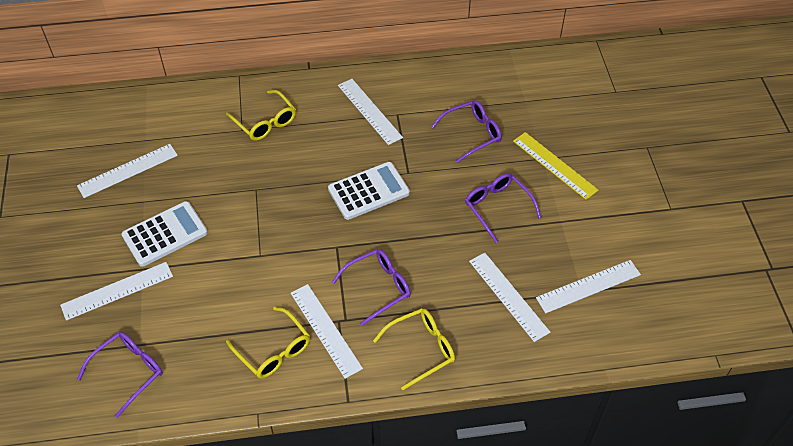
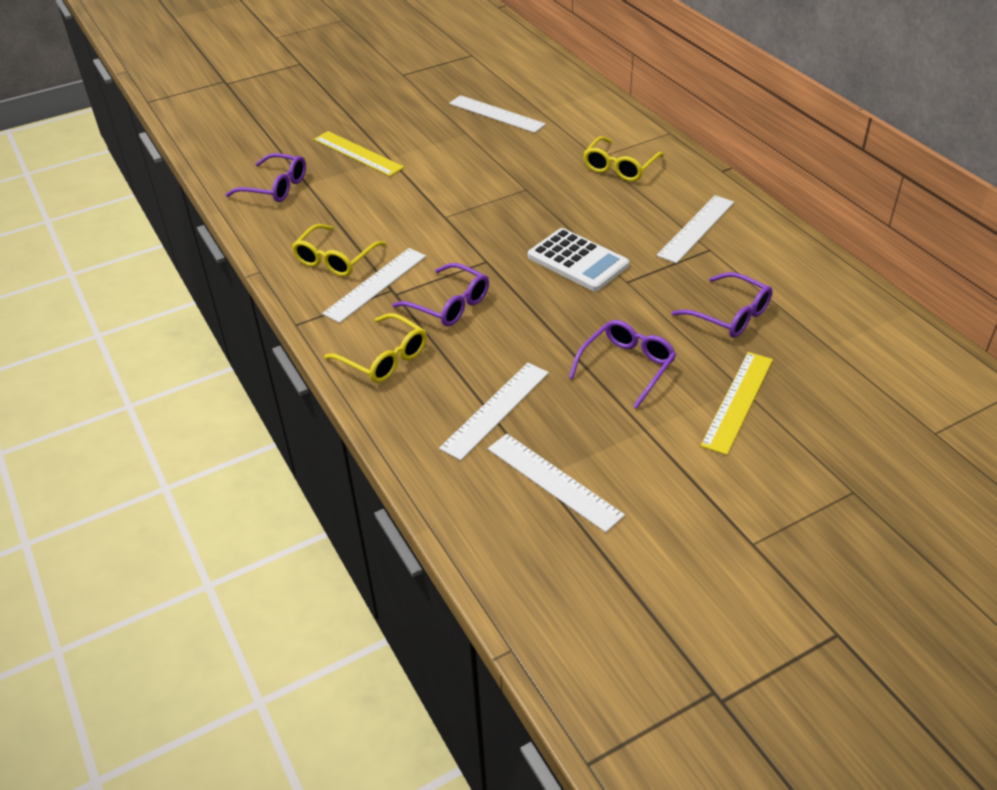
camera: 70 degrees right, 10 degrees down
white ruler [60,262,173,321] -> yellow ruler [314,131,404,176]
white calculator [122,201,208,267] -> none

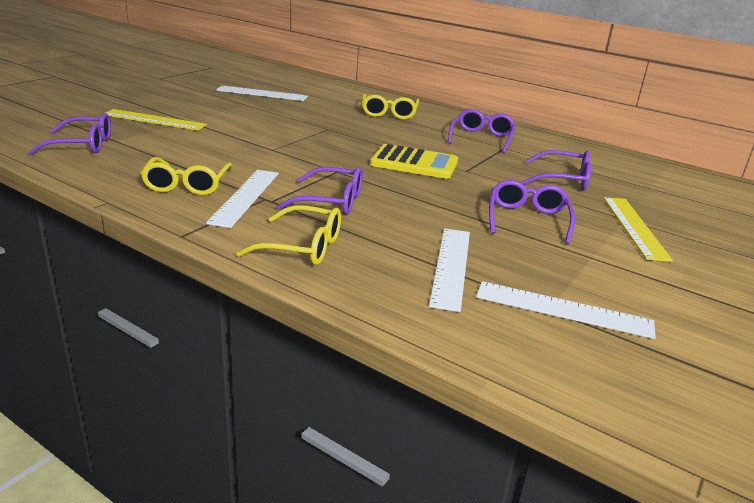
camera: 30 degrees left, 15 degrees down
white calculator [528,228,629,291] -> yellow calculator [370,144,458,179]
white ruler [657,195,734,263] -> purple glasses [448,109,516,153]

